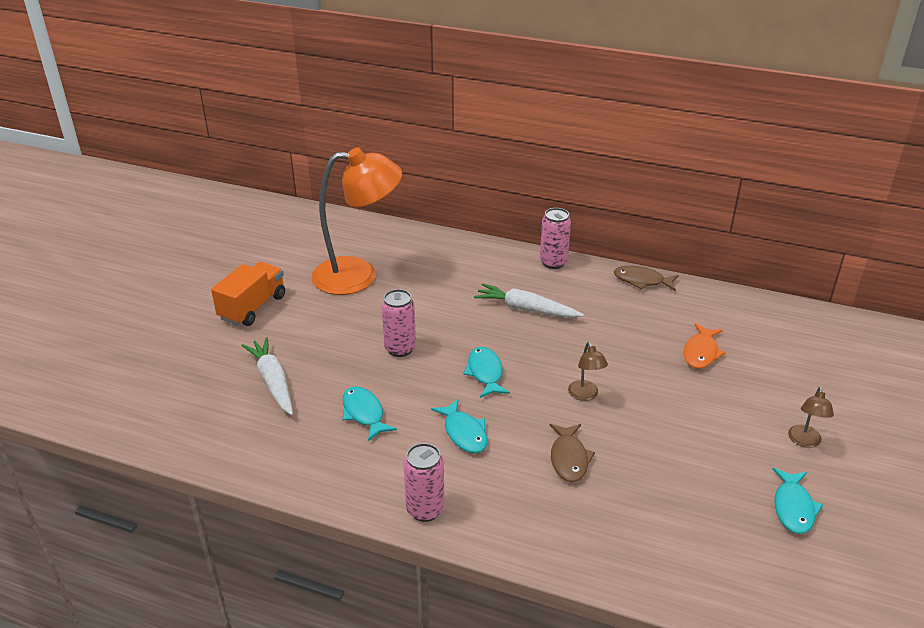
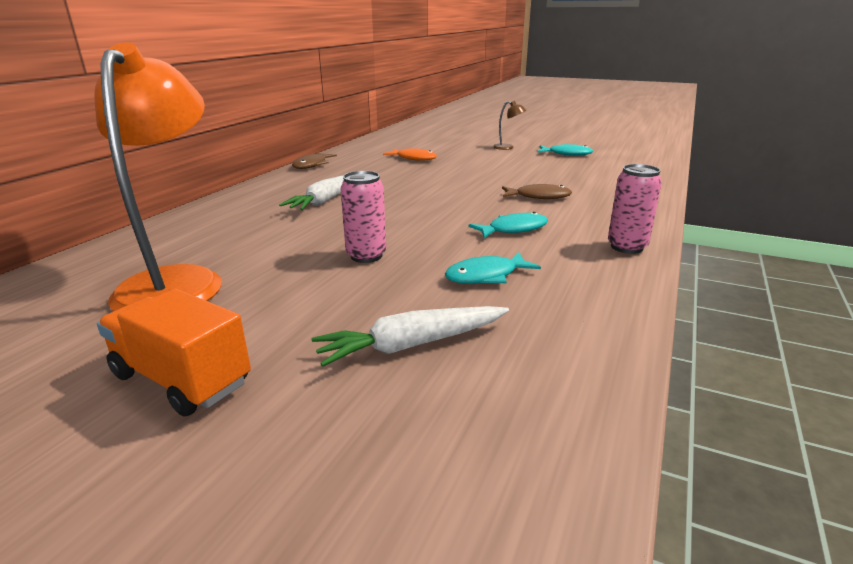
camera: 85 degrees left, 10 degrees down
turquoise fish [463,347,510,398] -> none
pink can [540,208,571,269] -> none
brown lamp [568,342,608,401] -> none

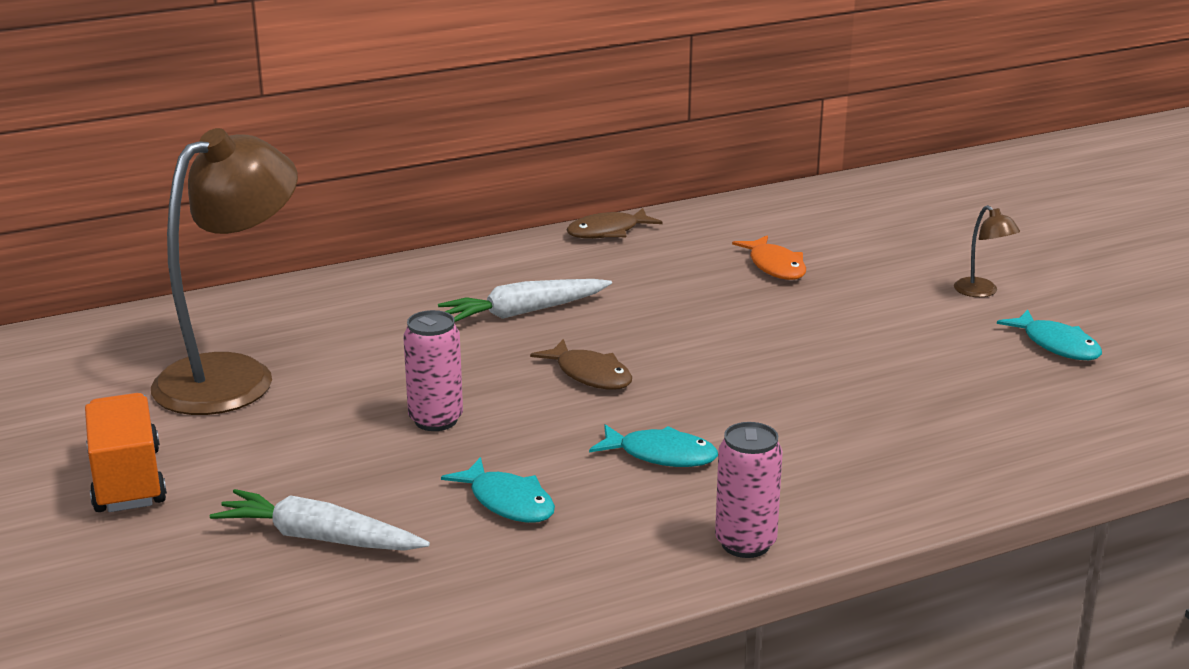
camera: 40 degrees right, 0 degrees up
orange lamp [95,42,222,311] -> brown lamp [151,128,298,415]
turquoise fish [445,252,541,284] -> turquoise fish turned 150 degrees counterclockwise [441,457,555,523]
brown fish [502,184,572,199] -> brown fish moved to [530,339,632,390]

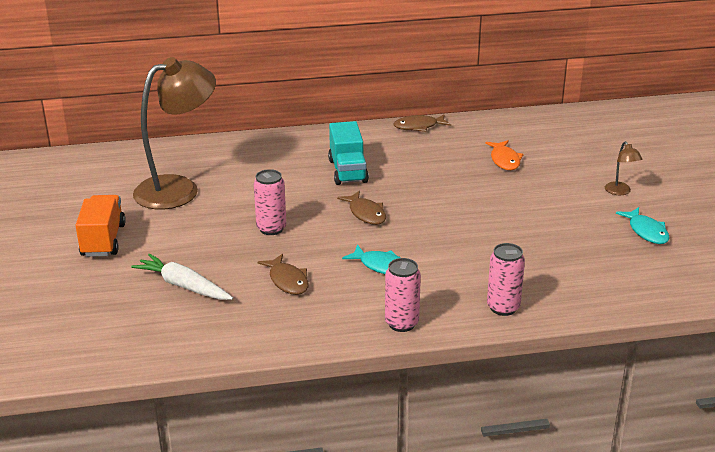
camera: 15 degrees right, 5 degrees up
white carrot [438,279,612,322] -> turquoise truck [328,121,369,185]
turquoise fish [441,457,555,523] -> brown fish [257,254,309,295]
none -> pink can [487,243,525,316]

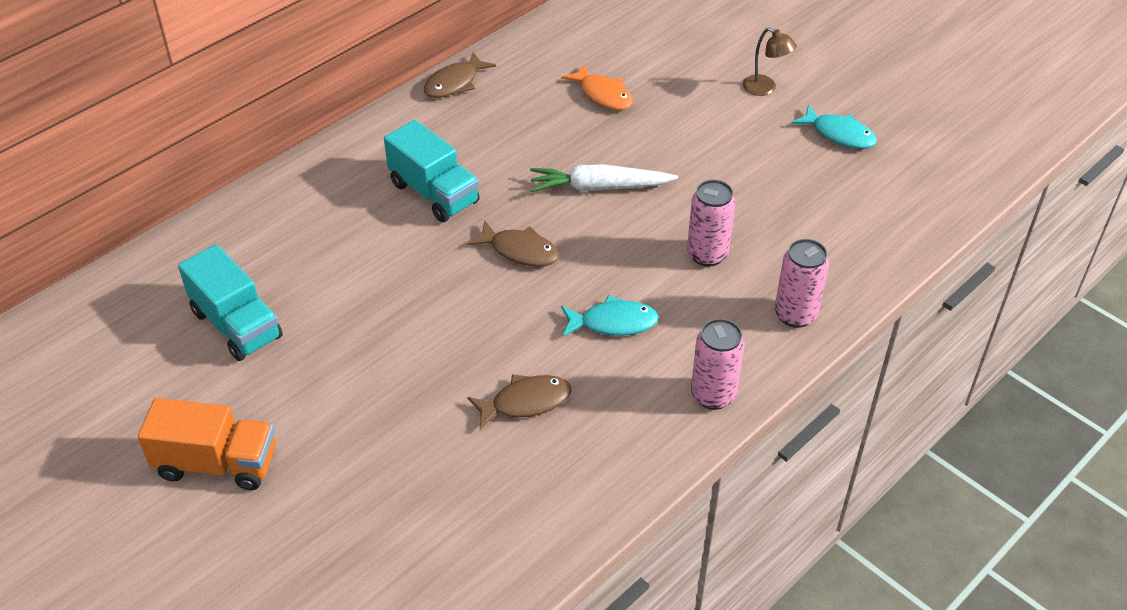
camera: 35 degrees left, 15 degrees up
orange truck [75,195,126,257] -> orange truck turned 135 degrees clockwise [138,398,276,490]
white carrot [131,254,233,300] -> white carrot moved to [530,164,678,192]
brown lamp [133,57,216,210] -> turquoise truck [178,244,283,361]
pink can [254,169,286,235] -> pink can moved to [687,180,735,267]
brown fish [257,254,309,295] -> brown fish turned 45 degrees counterclockwise [467,374,571,430]

